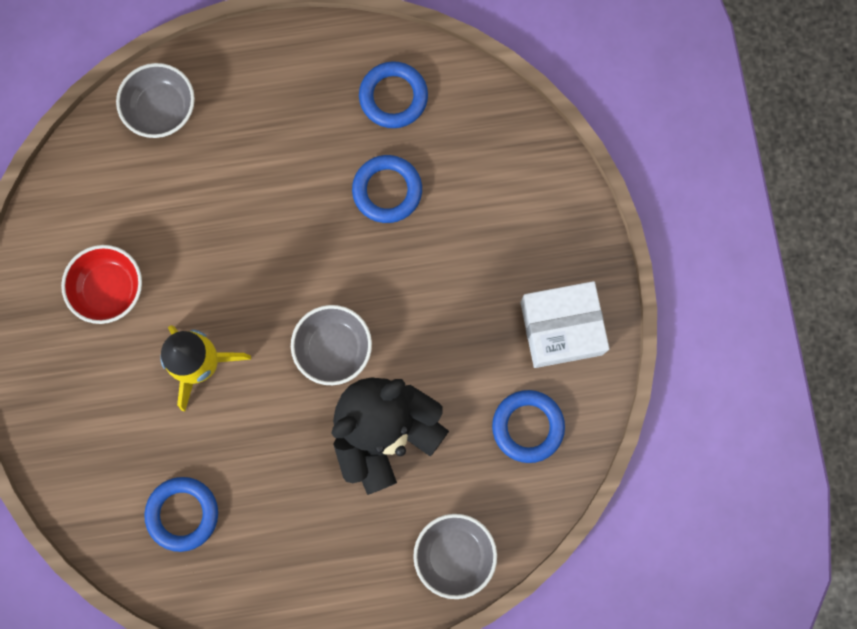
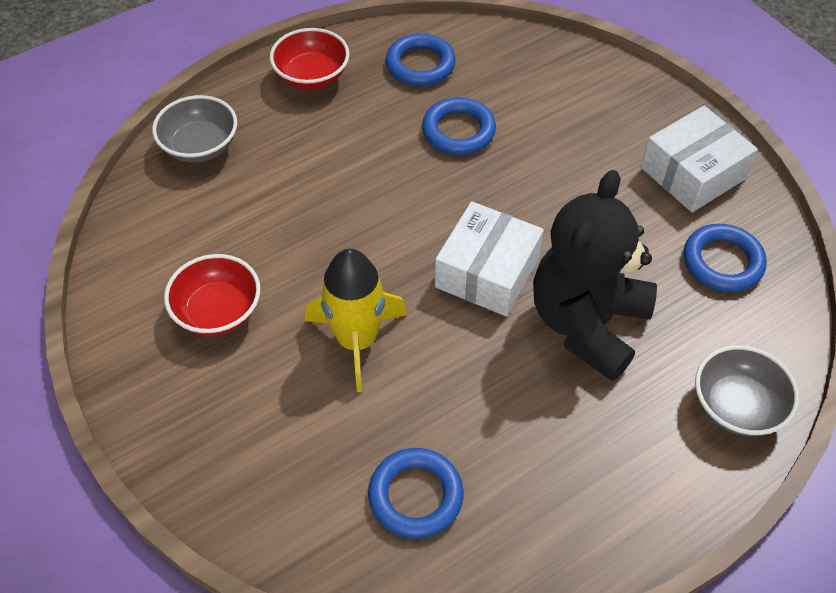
camera: 25 degrees left, 25 degrees down
grey bowl [291,305,372,385] -> white box [435,201,544,317]
none -> red bowl [270,28,349,90]

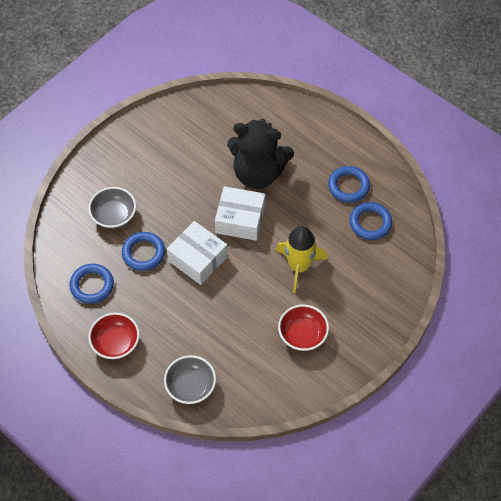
camera: 105 degrees left, 5 degrees up
white box [641,106,758,212] -> white box moved to [167,221,228,285]
blue ring [684,224,767,292] -> blue ring moved to [328,166,370,203]
grey bowl [695,345,799,436] -> grey bowl moved to [88,187,136,229]

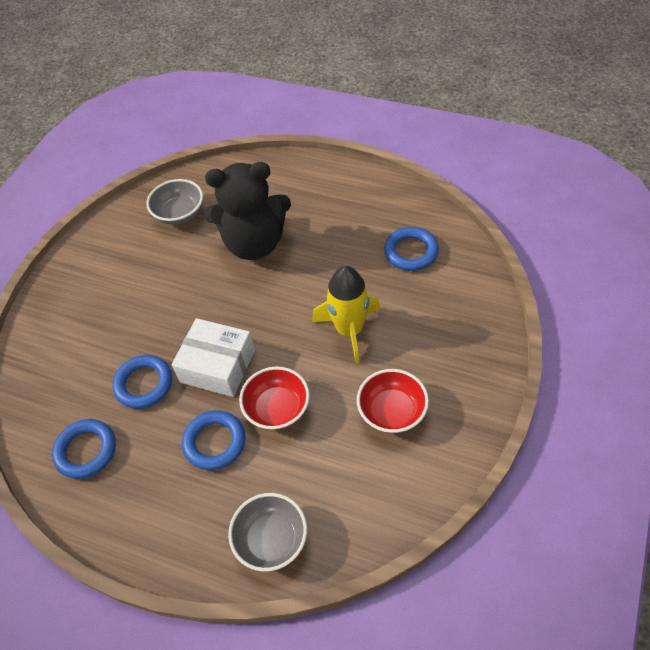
camera: 15 degrees left, 5 degrees down
grey bowl [88,187,136,229] -> grey bowl moved to [146,179,203,225]
red bowl [88,313,140,359] -> red bowl moved to [239,367,310,430]
white box [215,186,265,241] -> none
blue ring [328,166,370,203] -> blue ring moved to [182,410,245,470]

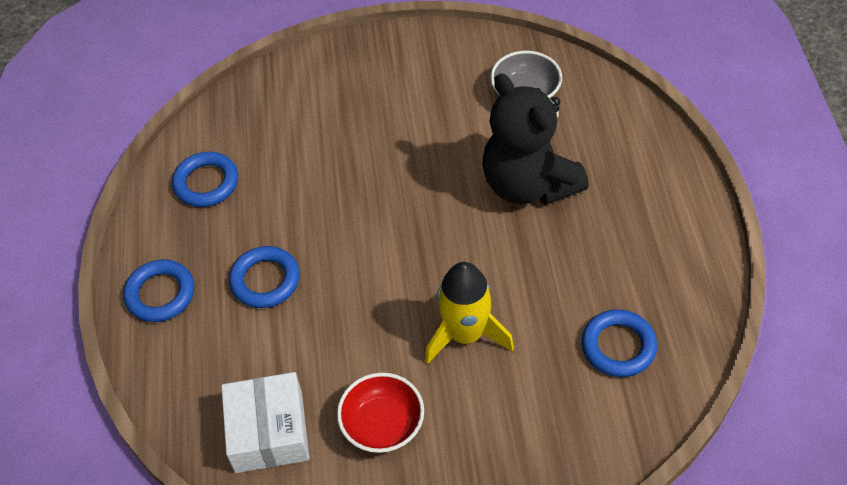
camera: 60 degrees right, 0 degrees up
blue ring [112,355,172,409] -> blue ring moved to [123,260,194,322]
white box [172,318,255,397] -> white box moved to [221,372,310,473]
grey bowl [228,493,307,572] -> none
red bowl [239,367,310,430] -> none

